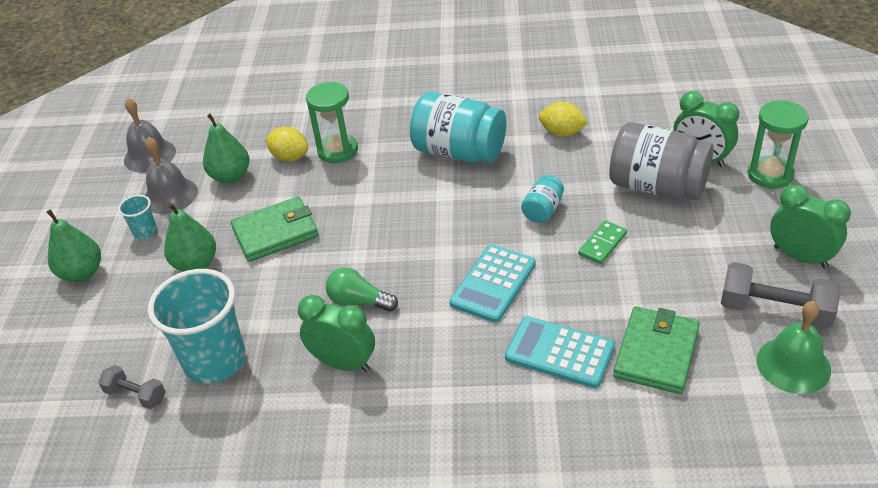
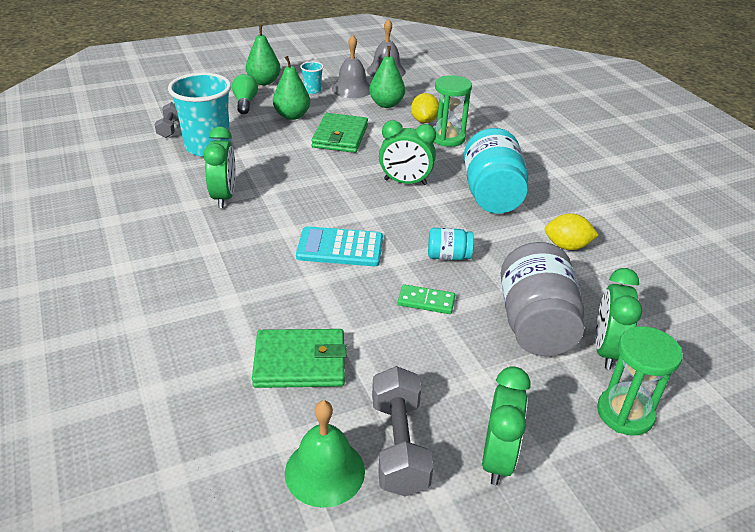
camera: 60 degrees right, 5 degrees down
green wallet [231,197,319,262] -> green wallet turned 60 degrees clockwise [311,113,368,153]
green light bulb [326,267,398,312] -> green light bulb moved to [232,74,258,114]
turquoise calculator [505,316,615,388] -> none
yellow lemon [539,102,589,137] -> yellow lemon turned 75 degrees counterclockwise [545,213,599,250]
none -> green clock [379,120,436,185]

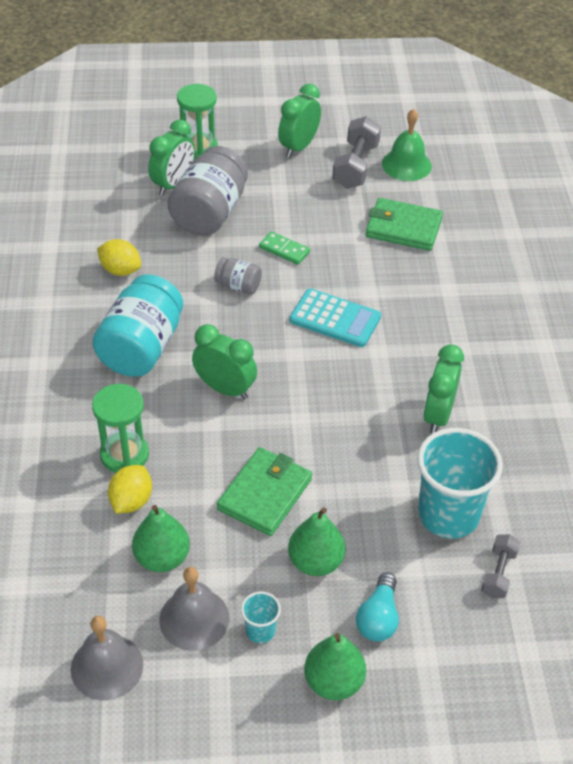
camera: 160 degrees left, 10 degrees up
green light bulb [232,74,258,114] -> turquoise light bulb [356,573,399,641]
turquoise jar [428,228,474,260] -> grey jar [214,257,262,295]

